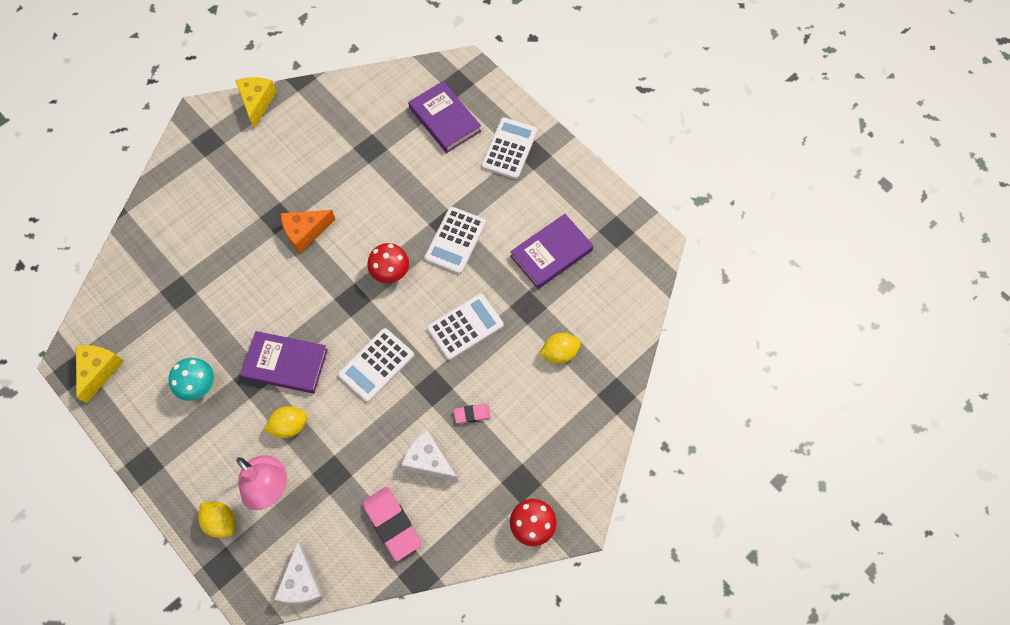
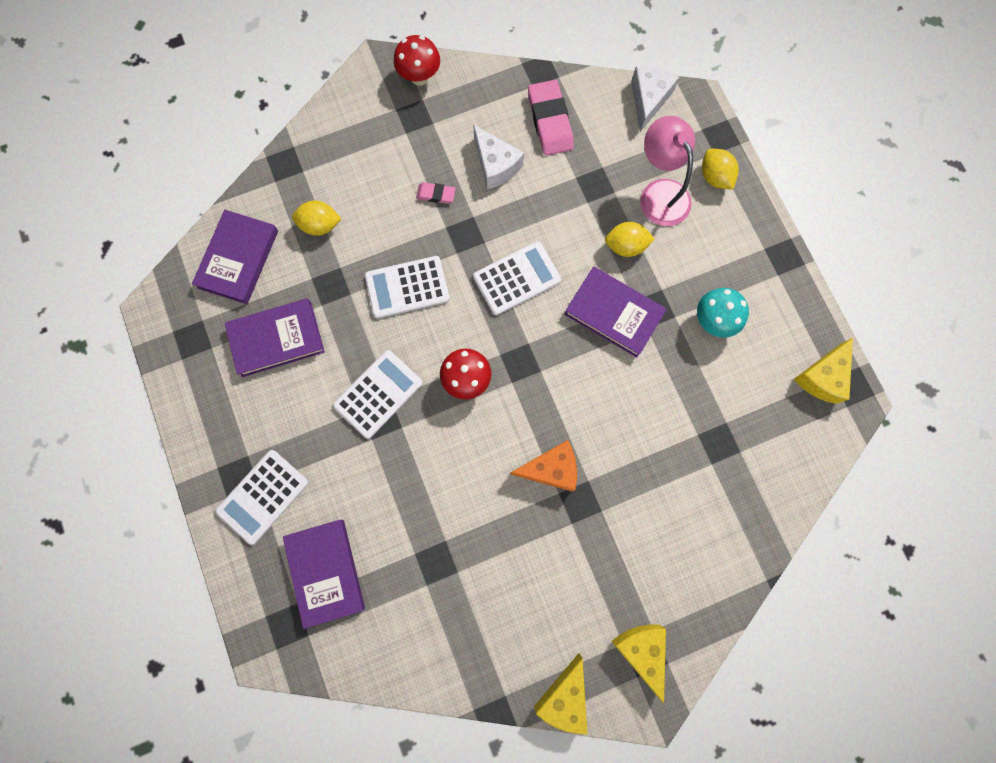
camera: 160 degrees left, 10 degrees up
none -> purple book [192,210,278,304]
none -> yellow cheese [611,625,666,703]

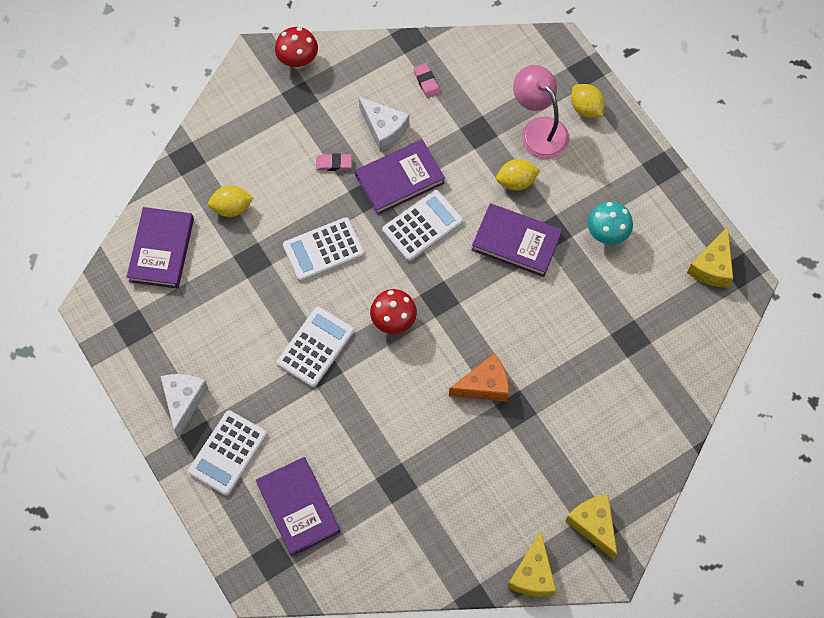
camera: 10 degrees left, 10 degrees down
purple book [225,298,325,377] -> purple book moved to [355,139,445,215]
pink eraser [528,80,574,156] -> pink eraser [414,63,440,98], size x0.52
white cheese [631,66,679,132] -> white cheese moved to [160,374,209,437]

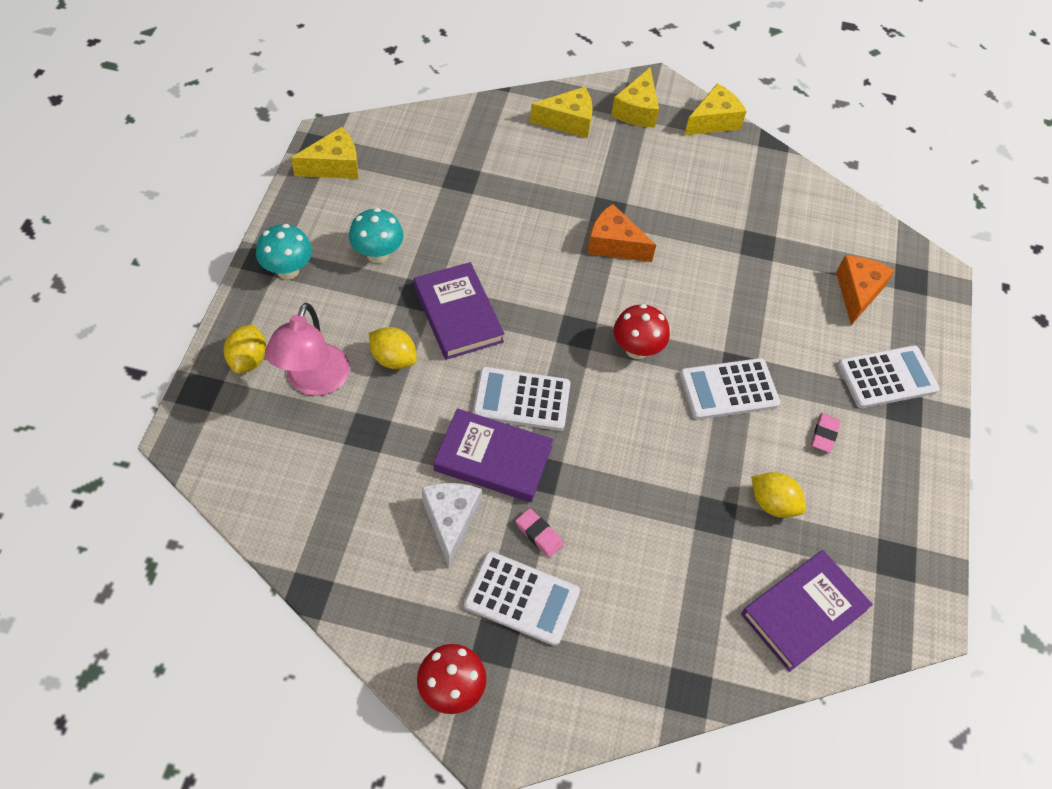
camera: 140 degrees left, 10 degrees down
white cheese [160,374,209,437] -> none
yellow lemon [208,185,253,217] -> yellow lemon moved to [751,472,806,518]
purple book [256,457,340,556] -> orange cheese [836,256,895,325]
white calculator [283,217,364,281] -> white calculator moved to [464,551,580,646]
pink eraser [414,63,440,98] -> pink eraser moved to [811,413,841,453]
none -> turquoise mushroom [256,224,312,280]
none -> yellow cheese [530,87,593,138]

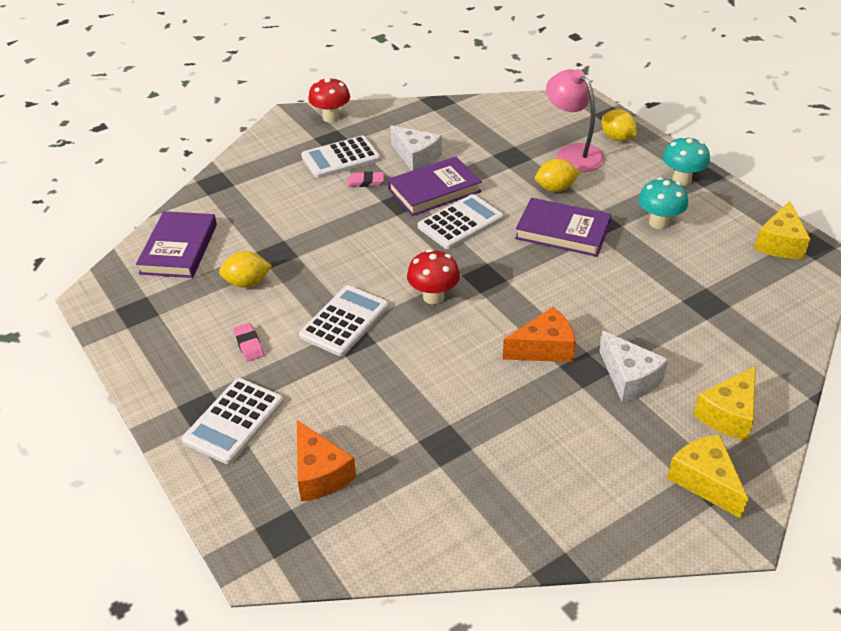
camera: 140 degrees right, 15 degrees down
yellow cheese [684,83,747,135] -> none
none -> white cheese [599,331,668,402]

